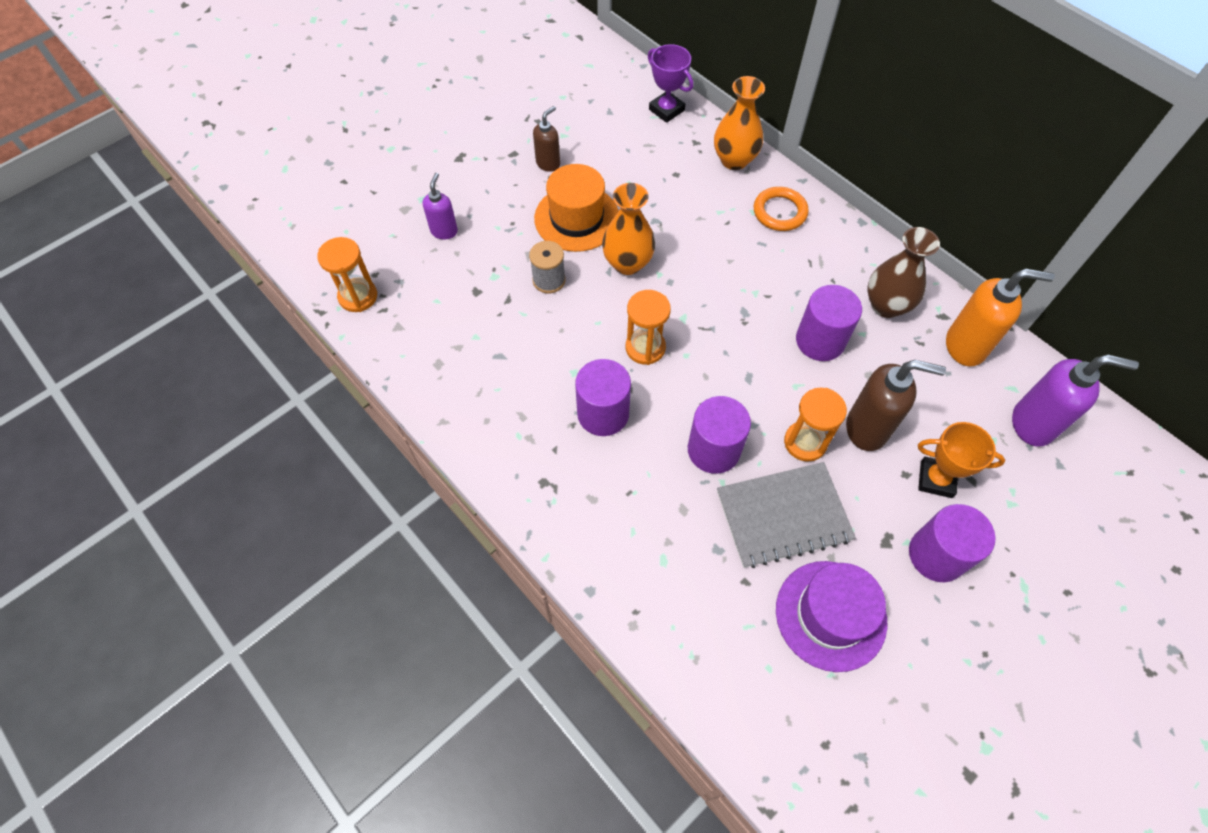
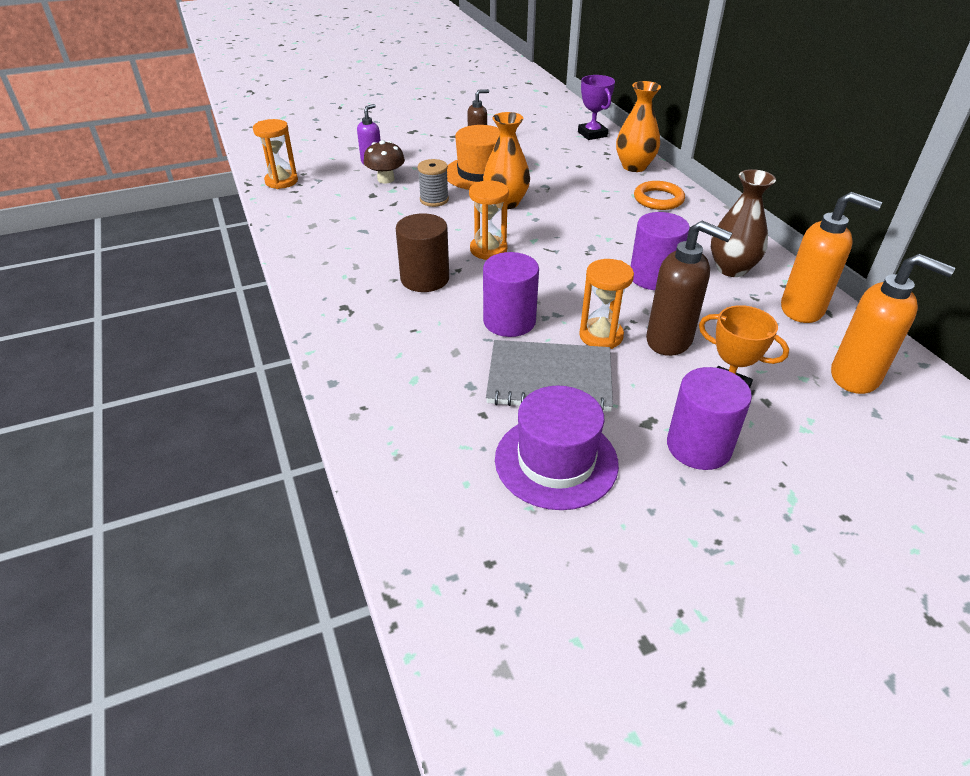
camera: 20 degrees right, 20 degrees down
purple cylinder [575,359,631,436] -> brown cylinder [396,213,449,292]
purple soap dispenser [1012,354,1139,446] -> orange soap dispenser [831,254,955,394]
none -> brown mushroom [363,140,405,183]

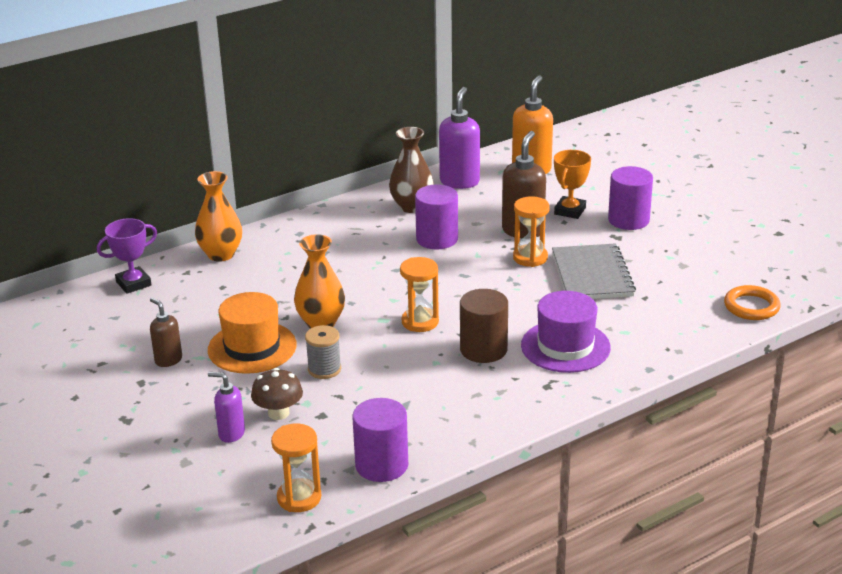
camera: 100 degrees left, 10 degrees down
purple cylinder [483,252,539,337] -> purple cylinder moved to [353,398,408,482]
purple hat [495,386,619,510] -> purple hat moved to [521,291,611,373]
orange ring [634,181,685,210] -> orange ring moved to [724,285,781,320]
orange soap dispenser [781,192,882,323] -> purple soap dispenser [439,87,480,189]

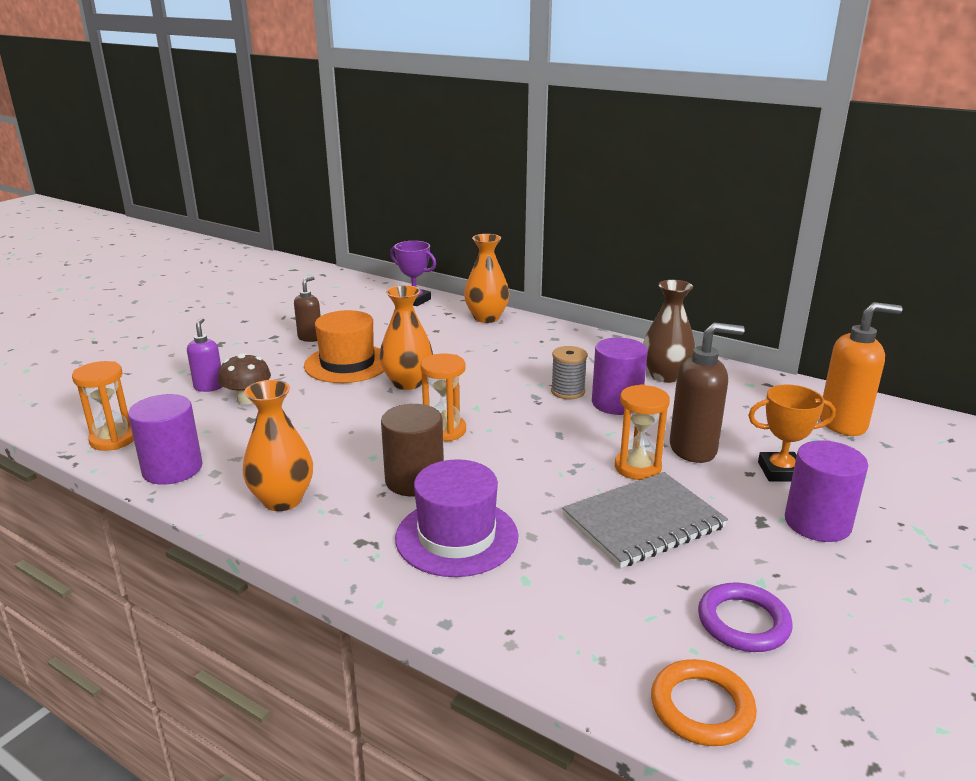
camera: 65 degrees right, 5 degrees down
grey spool [305,325,341,379] -> grey spool moved to [551,346,587,399]
purple soap dispenser [439,87,480,189] -> none
none -> orange vase [243,380,313,511]
none -> purple ring [698,583,793,652]

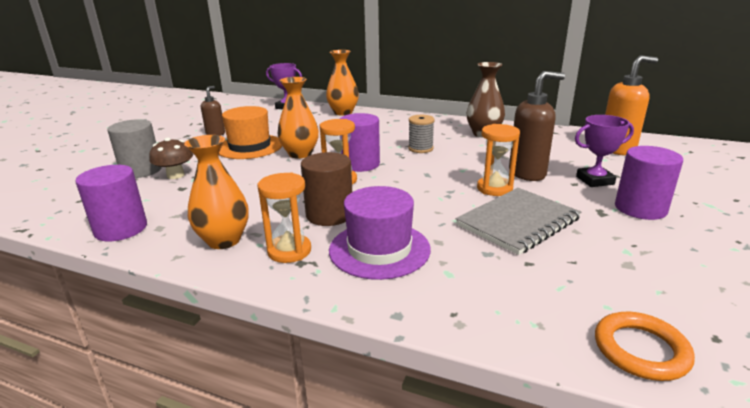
camera: 10 degrees left, 0 degrees up
orange hourglass [72,361,134,451] -> orange hourglass moved to [257,172,311,263]
purple soap dispenser [187,318,222,392] -> grey cylinder [107,119,162,178]
purple cylinder [592,337,648,415] -> purple cylinder moved to [340,113,380,172]
purple ring [698,583,793,652] -> none
orange trophy [748,384,836,482] -> purple trophy [575,115,634,187]

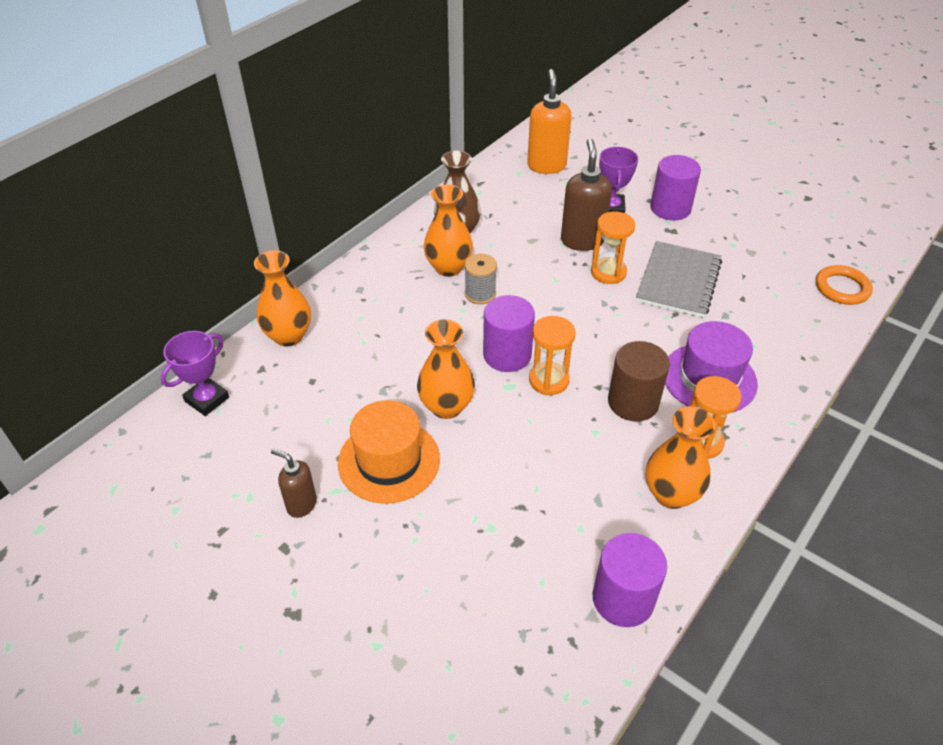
camera: 75 degrees left, 20 degrees up
grey cylinder [107,119,162,178] -> none
brown mushroom [149,137,193,179] -> none
grey notebook [456,188,581,255] -> grey notebook turned 45 degrees clockwise [636,241,722,318]
none -> orange vase [424,184,473,277]

